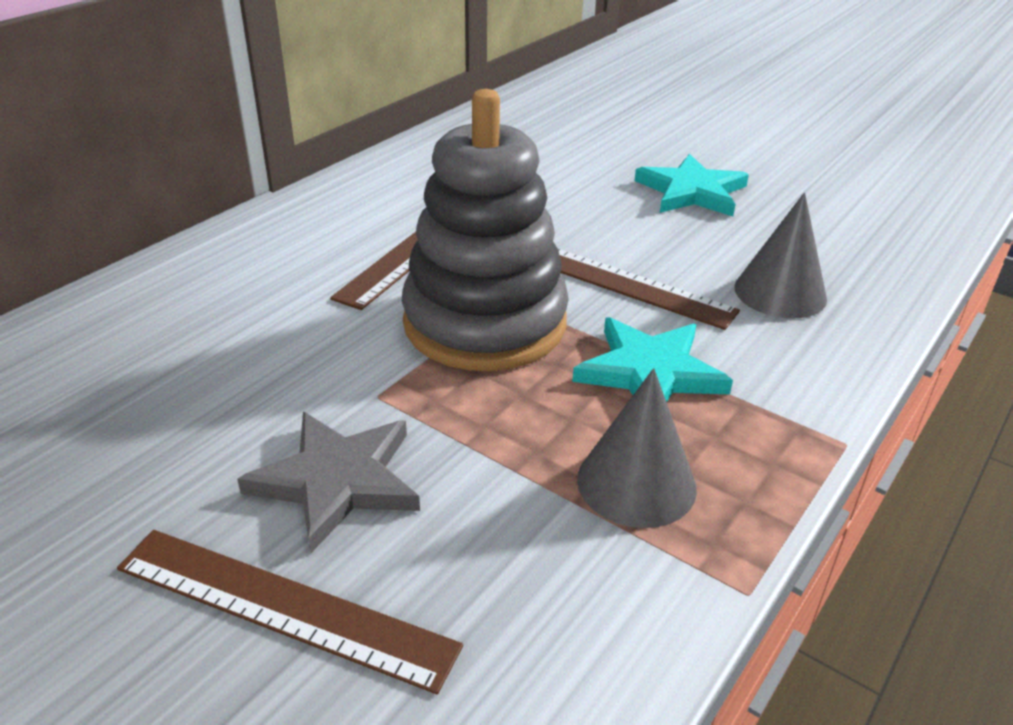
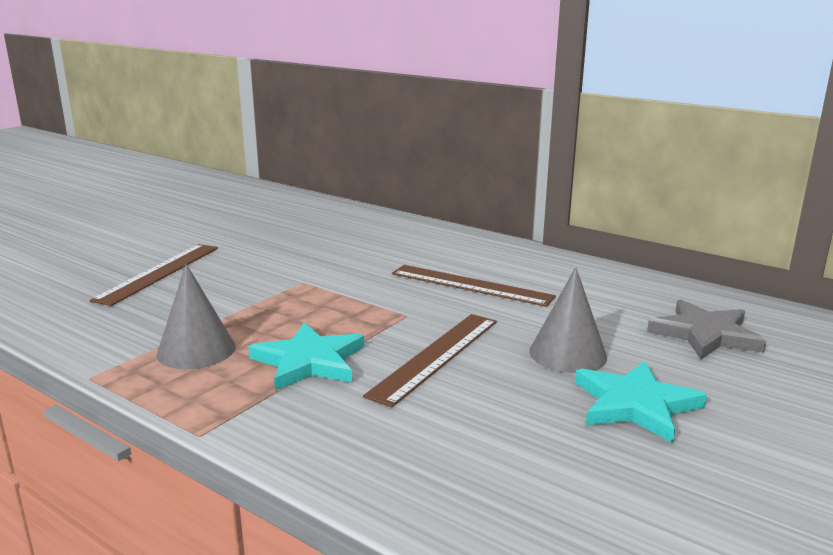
camera: 90 degrees right, 15 degrees down
grey star [237,412,420,553] -> grey star moved to [647,299,766,359]
grey stacking toy [402,89,569,371] -> none
grey cone [734,192,827,319] -> grey cone moved to [530,267,607,373]

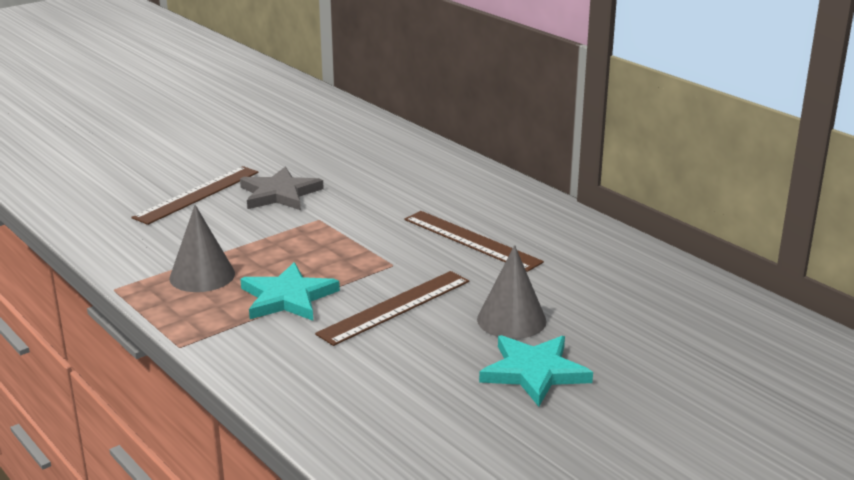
camera: 15 degrees right, 5 degrees up
grey star [647,299,766,359] -> grey star moved to [240,167,324,210]

